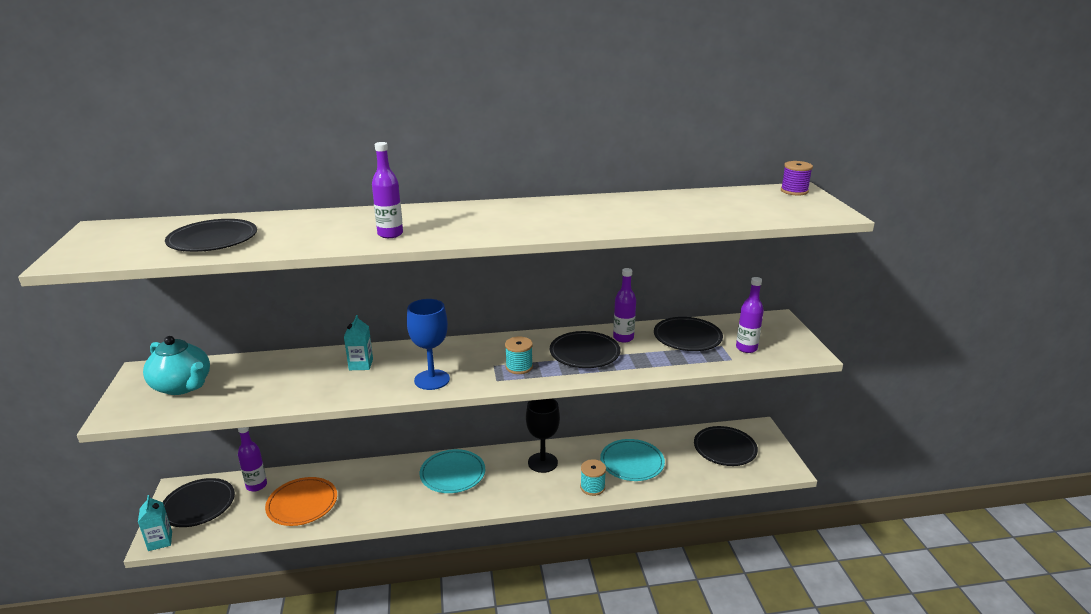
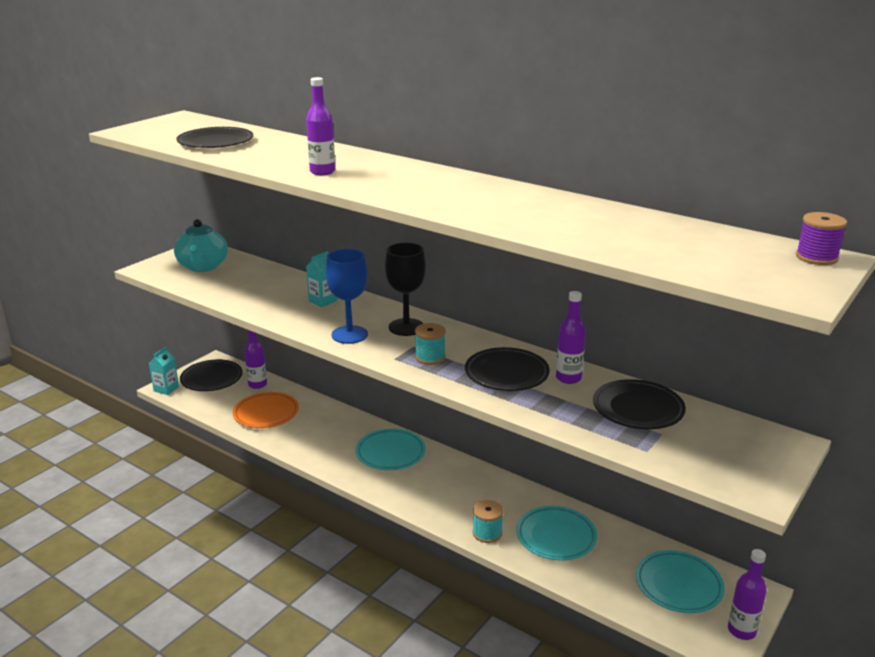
camera: 45 degrees right, 0 degrees up
black goblet [526,399,560,473] -> black goblet moved to [385,243,426,336]
black plate [694,426,758,466] -> turquoise plate [636,550,725,613]
purple bottle [736,277,764,353] -> purple bottle moved to [728,549,767,640]

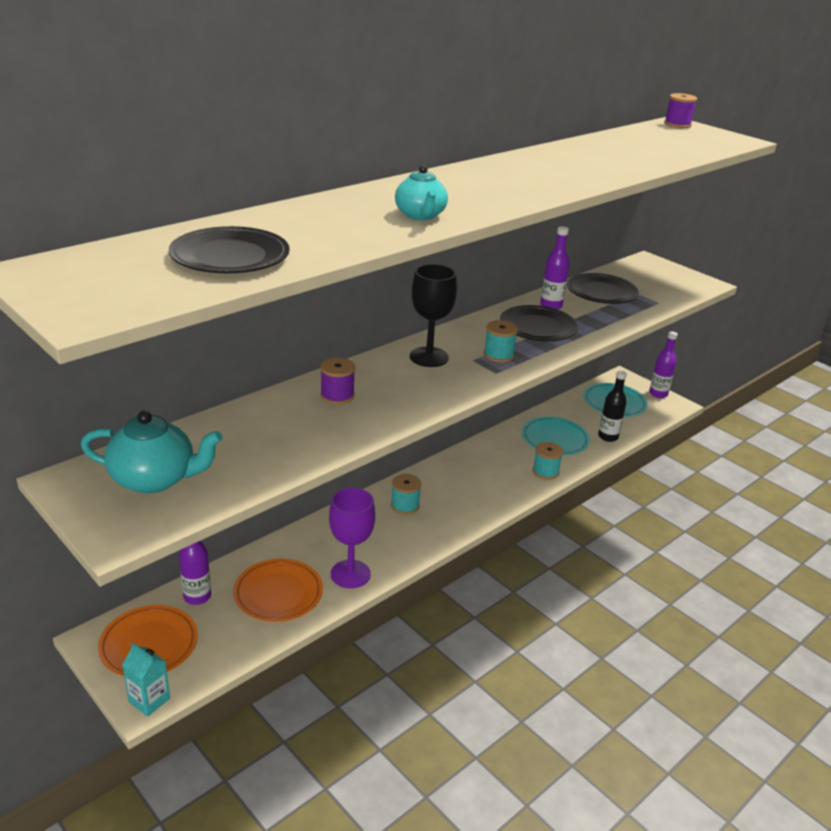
camera: 80 degrees left, 5 degrees up
black plate [180,359,243,391] -> orange plate [98,605,198,676]
purple bottle [306,77,335,175] -> turquoise teapot [395,165,448,221]
turquoise carton [306,251,337,307] -> purple spool [320,358,355,405]
blue goblet [326,249,368,344] -> none
turquoise plate [356,429,426,470] -> turquoise spool [391,474,421,515]
none -> purple goblet [329,488,375,588]
none -> black bottle [598,371,627,442]

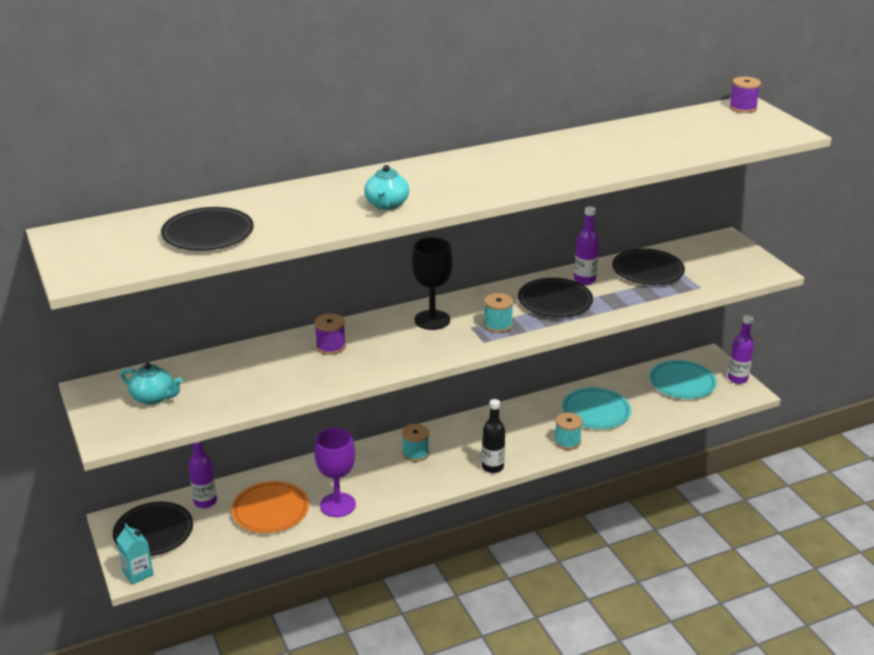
camera: 20 degrees right, 0 degrees up
turquoise teapot [81,411,222,493] -> turquoise teapot [120,362,182,405], size x0.66
orange plate [98,605,198,676] -> black plate [113,502,193,556]
black bottle [598,371,627,442] -> black bottle moved to [482,399,505,473]

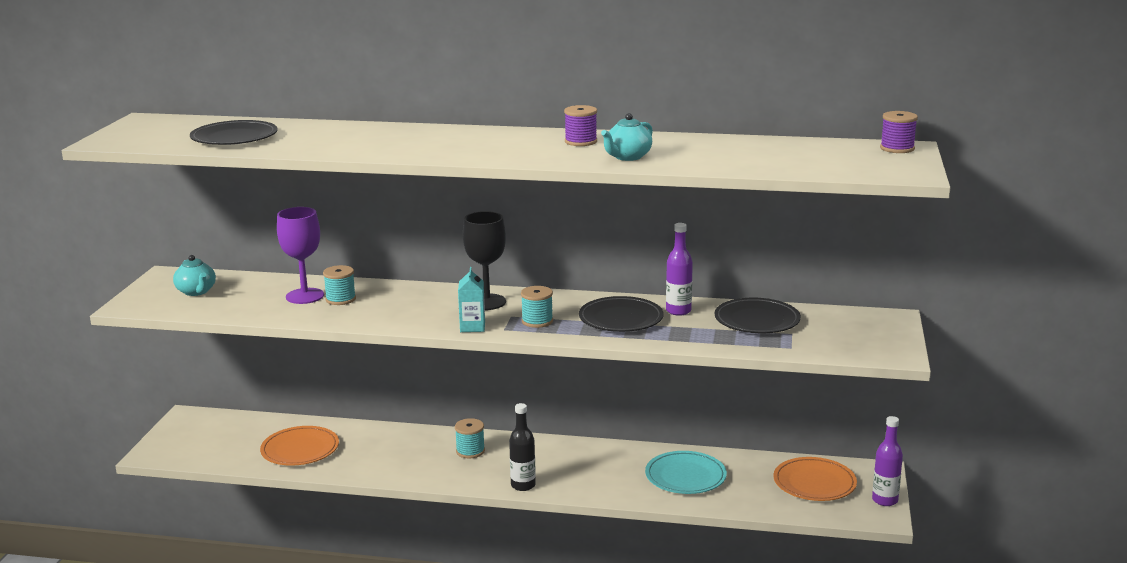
camera: 35 degrees right, 10 degrees down
black plate [113,502,193,556] -> none
turquoise carton [116,523,154,585] -> turquoise carton moved to [458,267,485,332]
purple bottle [188,441,217,508] -> none
purple spool [314,313,346,355] -> purple spool moved to [564,105,597,146]
purple goblet [314,428,356,517] -> purple goblet moved to [277,207,324,304]
turquoise teapot [364,165,409,210] -> turquoise teapot moved to [601,113,653,161]
turquoise spool [554,412,583,450] -> turquoise spool moved to [323,265,356,305]
turquoise plate [649,360,717,399] -> orange plate [773,457,857,501]

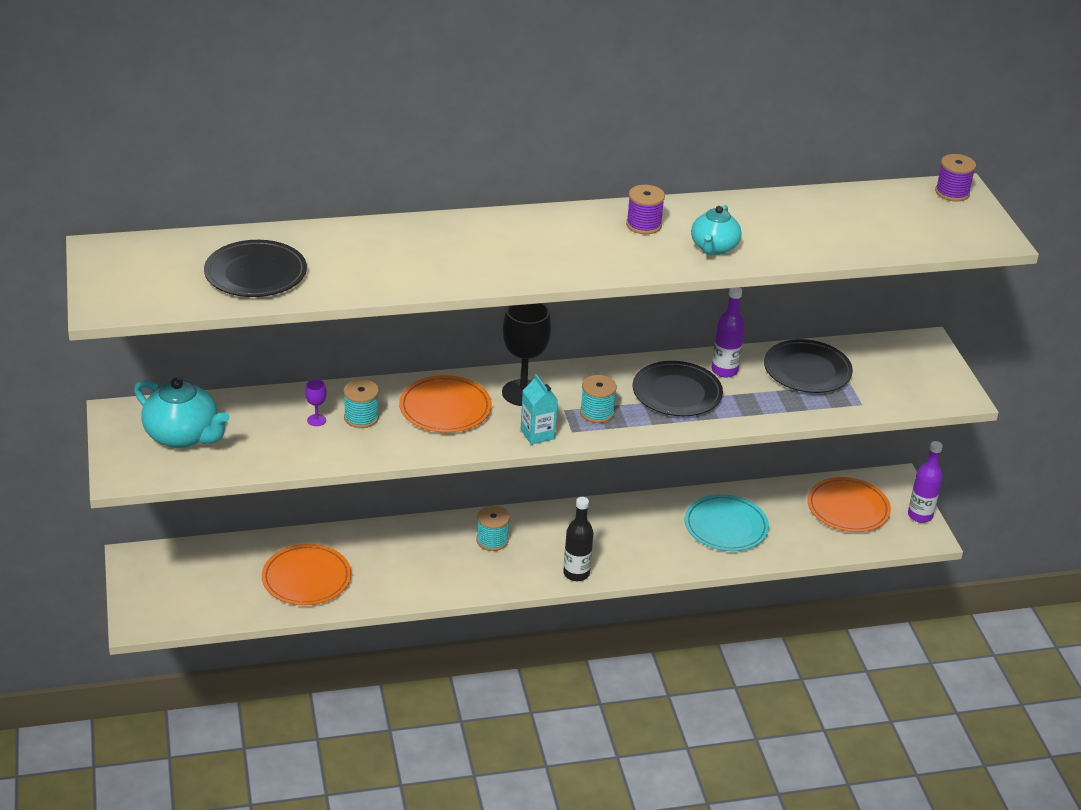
camera: 25 degrees left, 15 degrees up
turquoise teapot [173,255,216,296] -> turquoise teapot [134,377,229,448], size x1.52
purple goblet [277,207,324,304] -> purple goblet [305,379,327,426], size x0.43
none -> orange plate [399,375,492,433]

